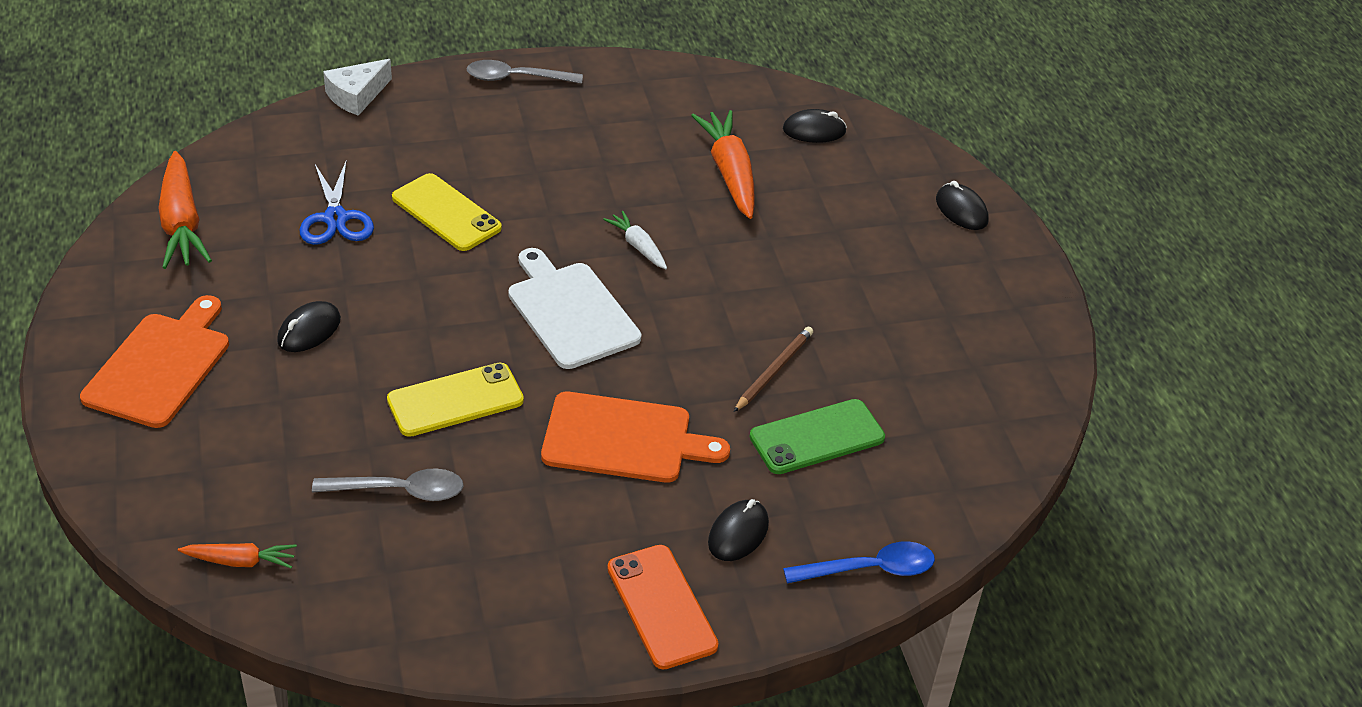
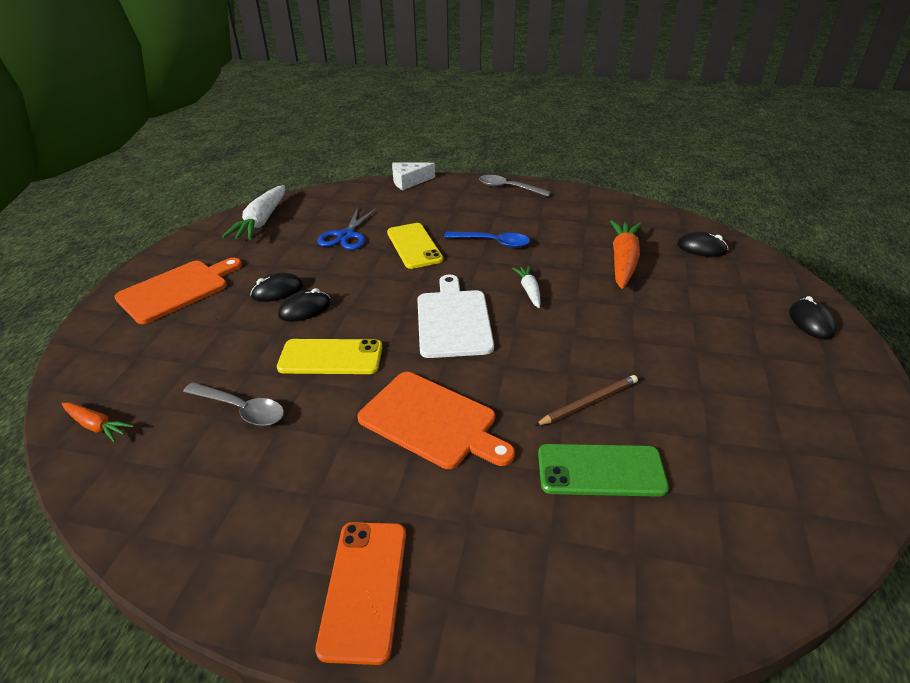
camera: 30 degrees right, 5 degrees down
orange carrot [158,151,212,269] -> white carrot [222,185,285,240]
black mouse [708,499,769,561] -> black mouse moved to [278,288,331,322]
blue spoon [783,542,935,583] -> blue spoon moved to [444,232,530,248]

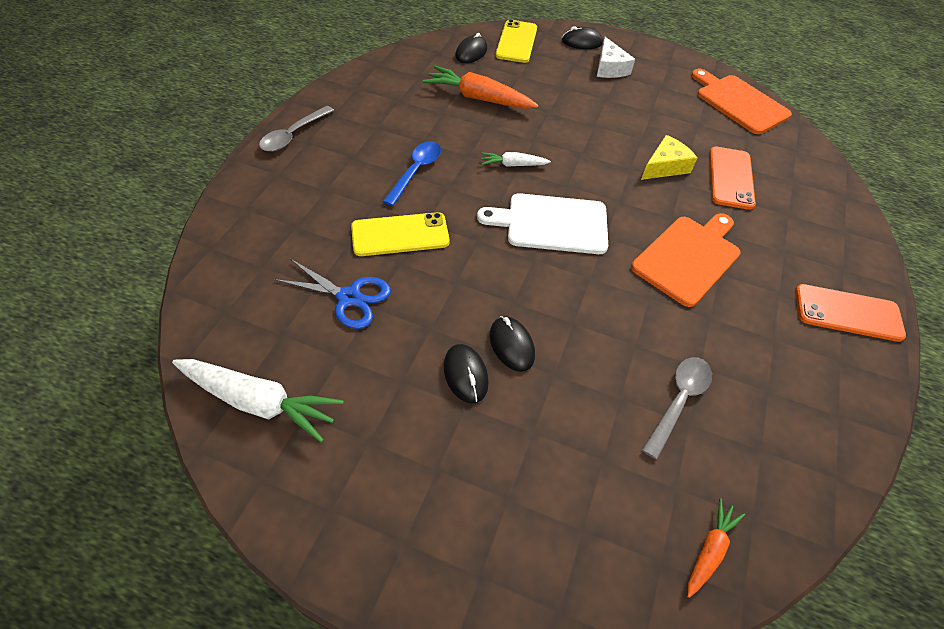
camera: 85 degrees left, 15 degrees up
orange cutting board [114,258,242,324] -> orange cutting board moved to [691,69,792,134]
yellow phone [277,339,383,374] -> yellow phone moved to [495,19,537,63]
white cheese [392,163,435,190] -> white cheese moved to [597,37,635,78]
brown pencil [535,375,638,426] -> yellow cheese [641,135,697,180]
green phone [538,444,669,497] -> orange phone [709,147,756,210]

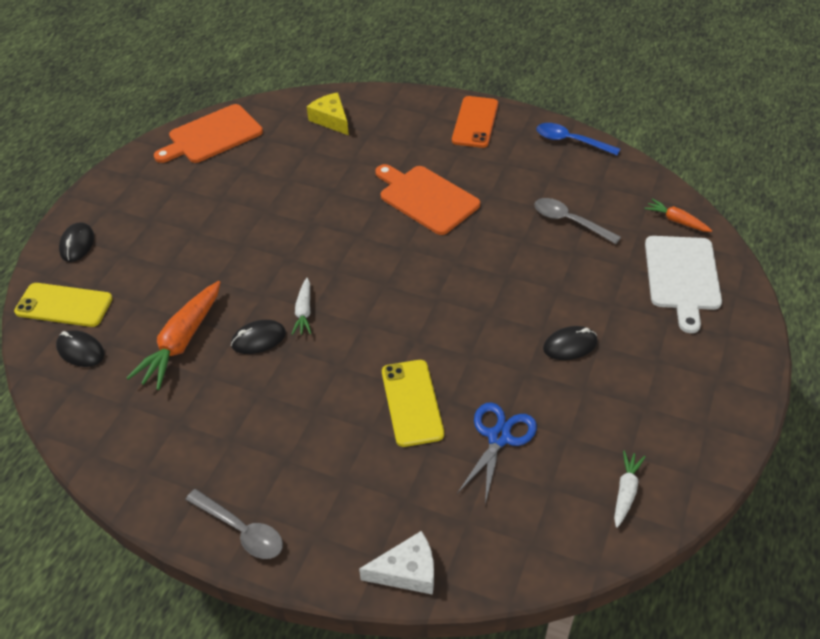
camera: 85 degrees left, 5 degrees down
white carrot [172,359,344,442] -> white carrot [614,450,645,528], size x0.54
blue spoon [383,141,441,206] -> blue spoon moved to [536,123,620,155]
white cutting board [477,193,608,254] -> white cutting board moved to [645,236,722,333]
black mouse [490,316,535,372] -> black mouse moved to [231,320,286,354]
white cheese [597,37,635,78] -> white cheese moved to [359,531,434,595]
yellow cheese [641,135,697,180] -> yellow cheese moved to [307,92,349,135]
orange phone [709,147,756,210] -> none

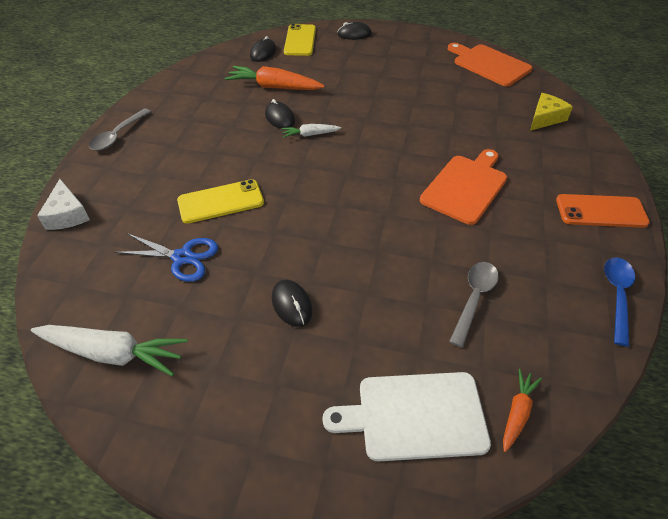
camera: 80 degrees right, 0 degrees up
white carrot [614,450,645,528] -> white carrot [31,325,188,376], size x1.86

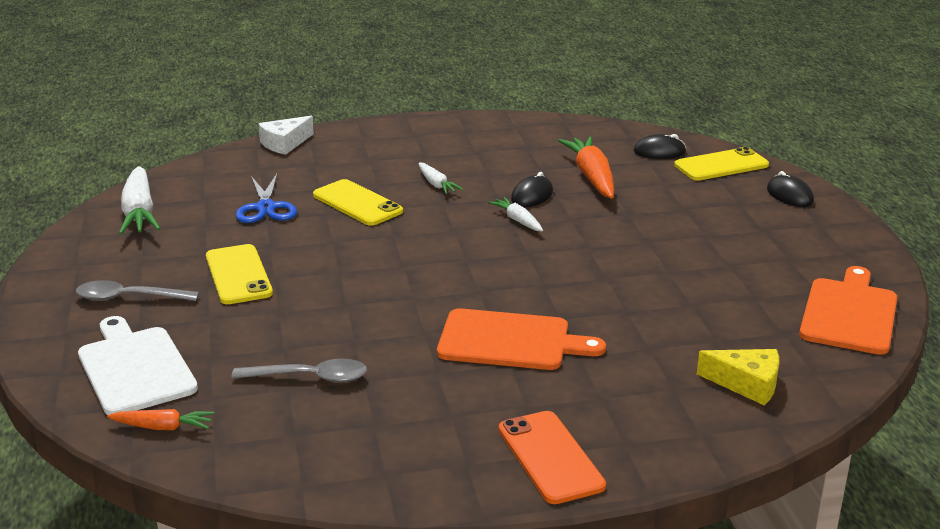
camera: 65 degrees right, 20 degrees down
grey spoon [89,108,151,151] -> grey spoon moved to [76,280,199,301]
black mouse [272,280,312,327] -> yellow phone [206,244,273,304]
blue spoon [604,257,635,347] -> none
none -> white carrot [418,163,463,194]

